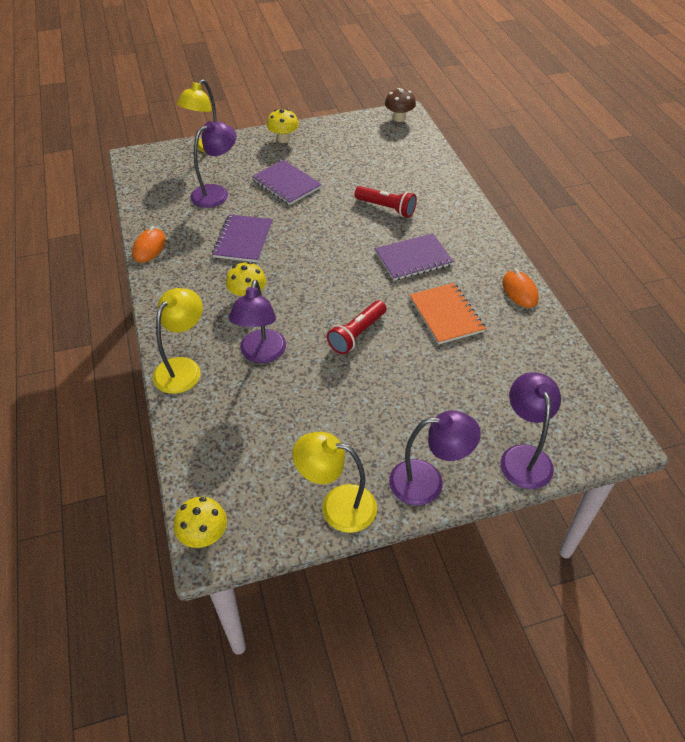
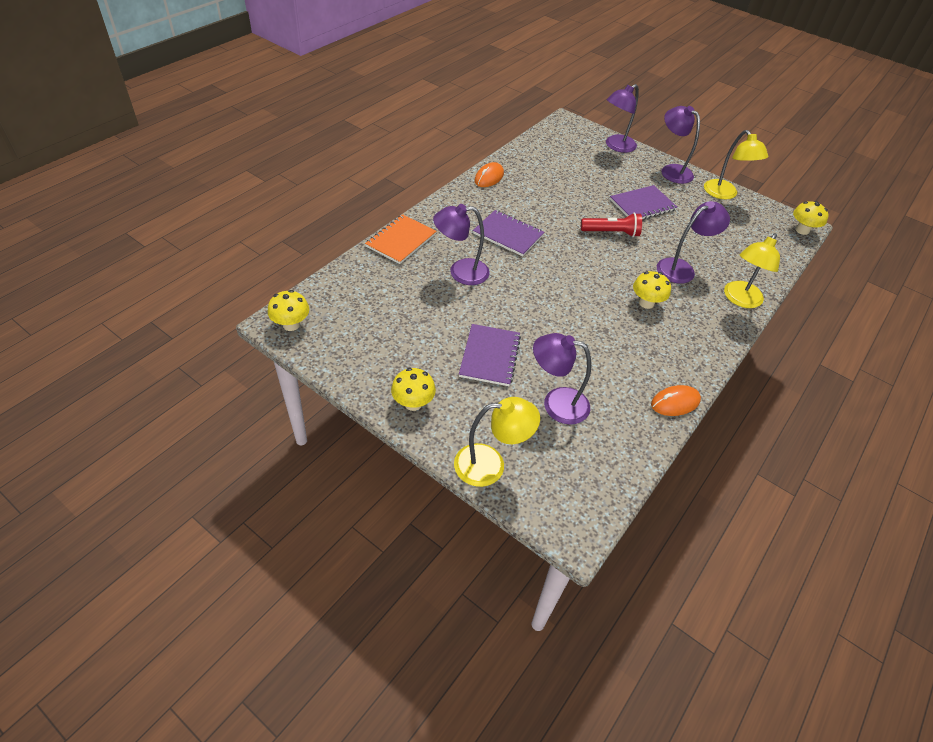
camera: 130 degrees left, 0 degrees up
yellow lamp [153,288,203,394] -> yellow lamp turned 45 degrees counterclockwise [724,233,780,308]
purple notebook [212,214,273,262] -> purple notebook moved to [610,185,677,219]
red flashlight [355,186,417,218] -> purple lamp [433,204,490,285]
brown mushroom [385,88,416,122] -> yellow mushroom [268,290,309,331]
orange notebook [410,283,486,344] -> orange notebook moved to [365,214,437,264]

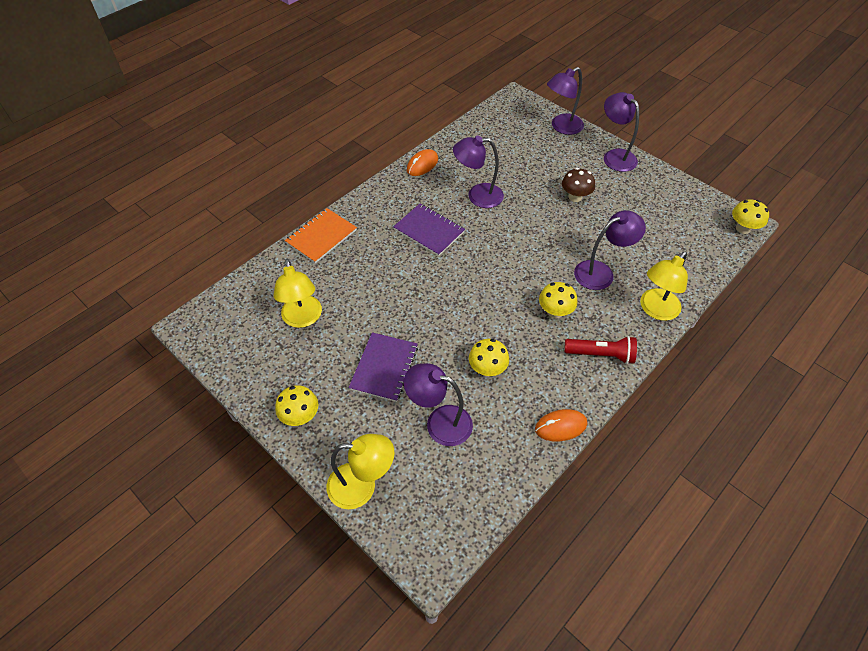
camera: 10 degrees right, 5 degrees up
yellow mushroom [268,290,309,331] -> yellow mushroom moved to [469,339,509,377]
purple lamp [433,204,490,285] -> purple lamp moved to [453,136,504,208]
red flashlight [581,213,642,237] -> red flashlight moved to [564,336,637,364]
purple notebook [610,185,677,219] -> brown mushroom [562,168,595,202]
yellow lamp [704,130,768,200] -> yellow lamp moved to [273,259,322,328]

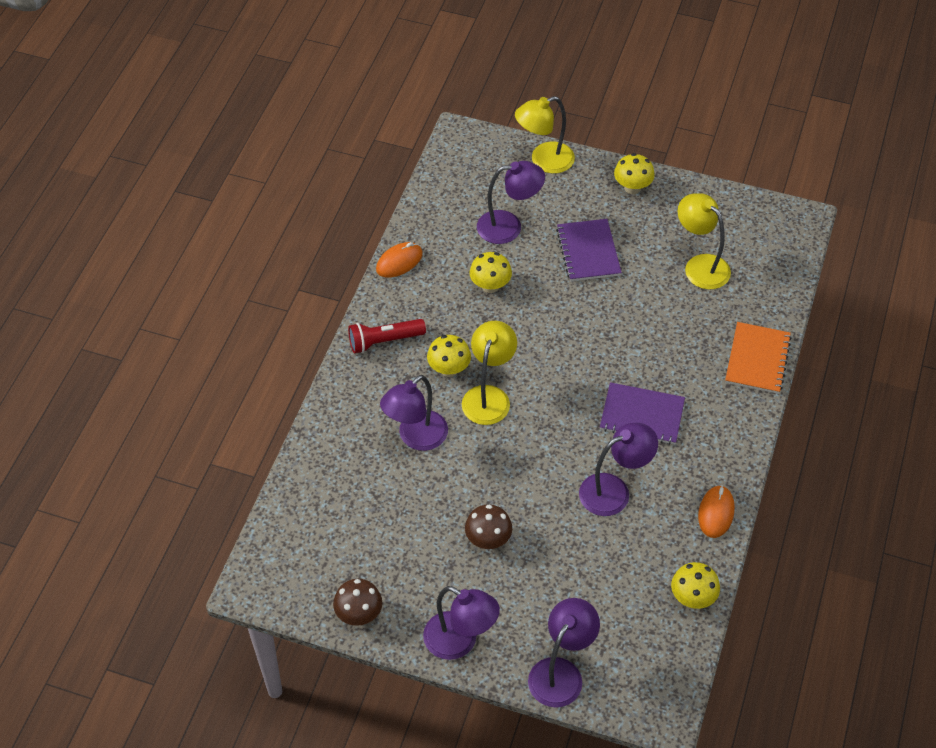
camera: 155 degrees right, 0 degrees up
yellow lamp [640,252,688,321] -> yellow lamp moved to [462,321,517,425]
yellow mushroom [732,199,769,234] -> yellow mushroom moved to [671,562,720,609]
none -> brown mushroom [333,579,382,626]

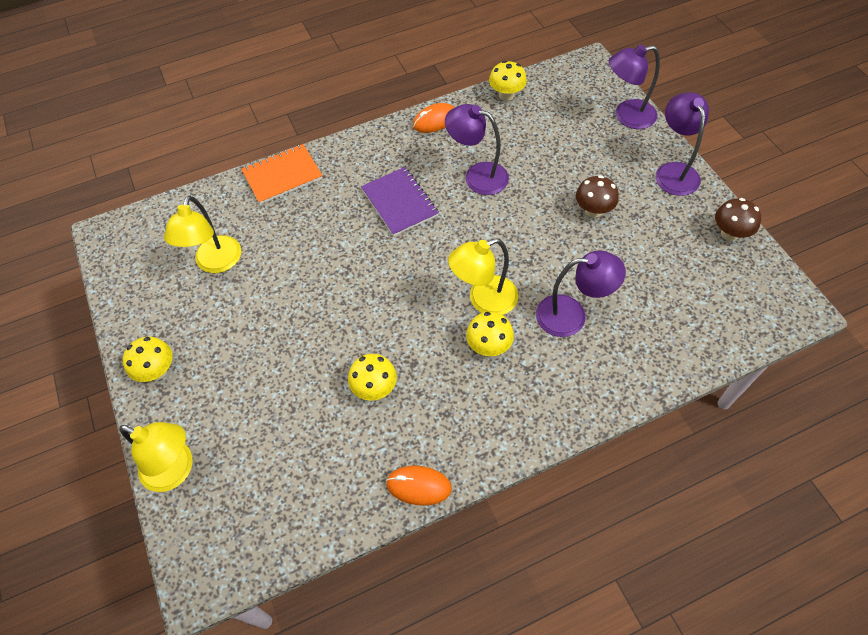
camera: 130 degrees left, 5 degrees up
red flashlight [348,319,426,354] -> none
purple lamp [477,161,545,244] -> none
purple notebook [556,219,622,281] -> none

